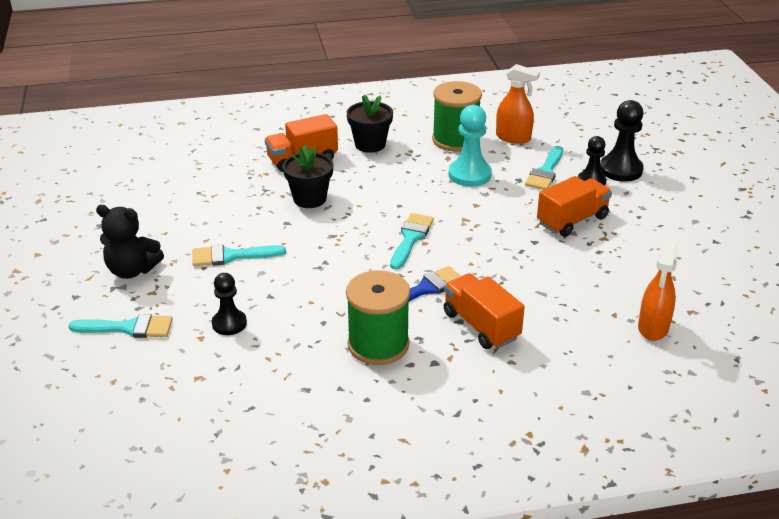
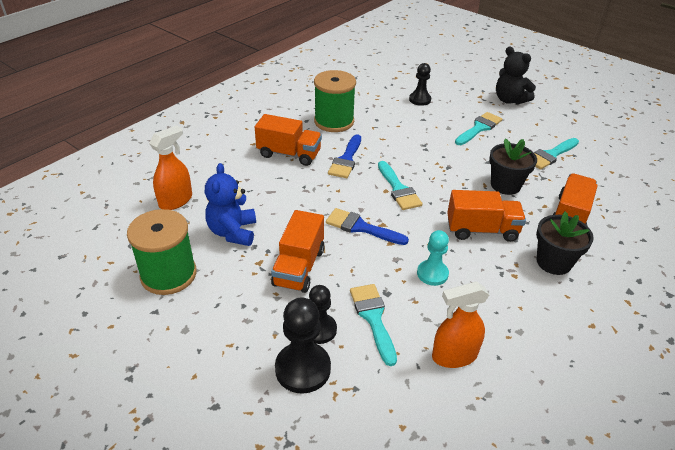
camera: 140 degrees right, 5 degrees up
turquoise brush [68,314,173,338] -> turquoise brush moved to [534,138,579,170]
black teddy bear [96,205,164,279] -> black teddy bear turned 105 degrees counterclockwise [496,46,536,104]
green spool [432,81,482,152] -> green spool moved to [127,209,197,295]
turquoise pawn [448,105,492,187] -> turquoise pawn [417,230,449,286], size x0.66
orange spray bottle [638,242,677,341] -> orange spray bottle turned 60 degrees clockwise [149,125,192,210]
none -> blue teddy bear [205,163,256,246]
none -> blue brush [326,208,409,245]
none -> orange truck [447,190,526,242]

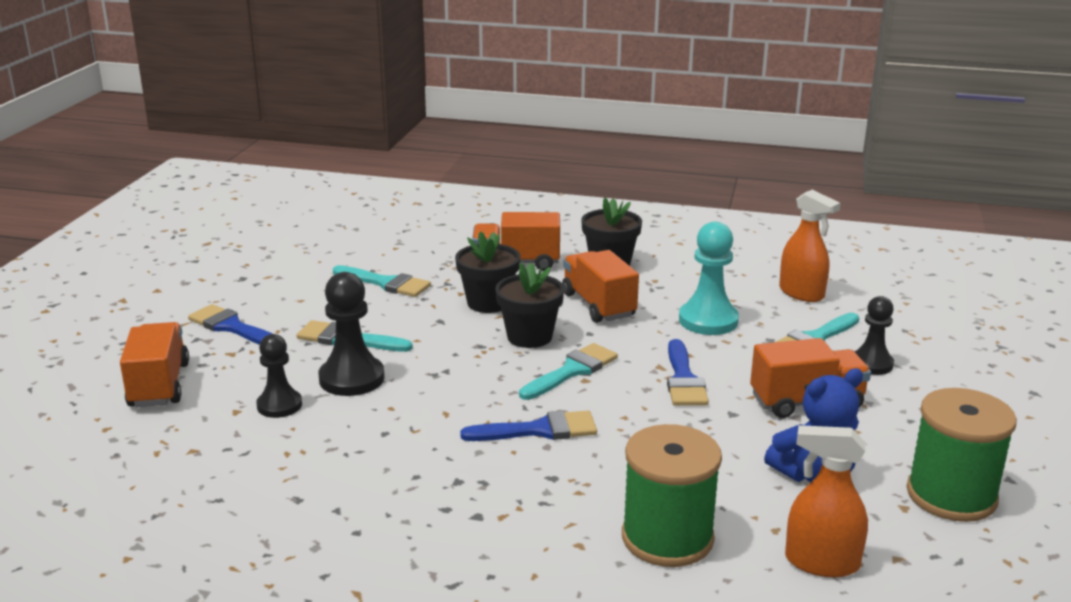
camera: 115 degrees left, 15 degrees down
orange truck [255,114,322,166] -> orange truck moved to [120,322,189,407]
black pawn [275,297,331,394] -> black pawn moved to [319,272,385,396]
green spool [314,70,356,132] -> green spool moved to [622,424,722,567]
turquoise pawn [417,230,449,286] -> turquoise pawn [679,222,739,335], size x1.52
black teddy bear [496,46,536,104] -> blue brush [188,304,272,345]
none -> black flower pot [495,263,564,348]

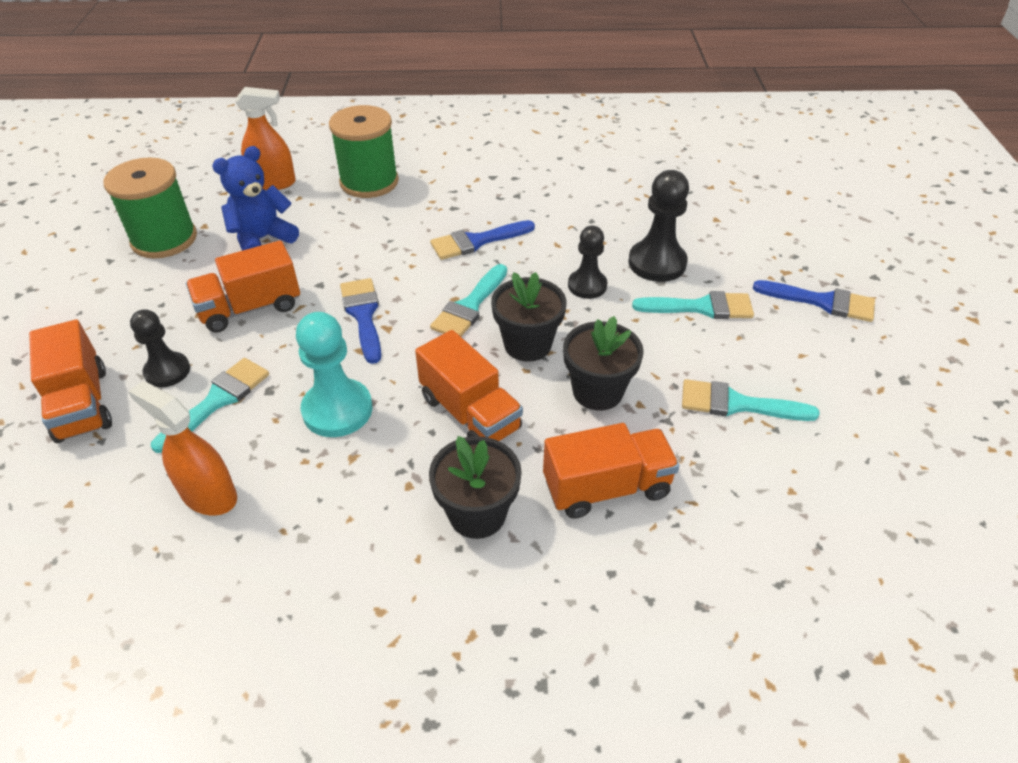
camera: 165 degrees right, 20 degrees up
orange truck [120,322,189,407] -> orange truck moved to [29,319,112,443]
black pawn [256,334,302,418] -> black pawn moved to [568,226,607,299]

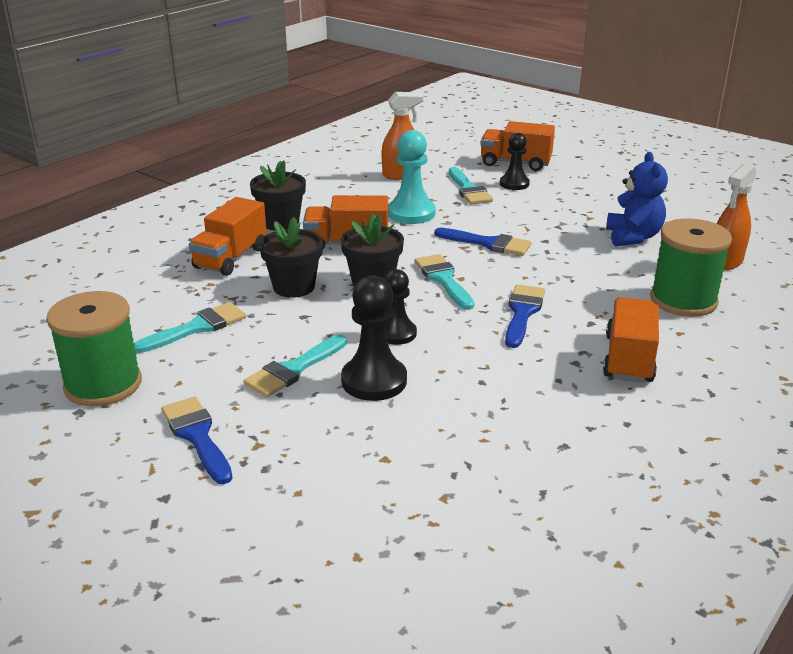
camera: 130 degrees right, 15 degrees down
green spool [103,158,197,259] -> green spool moved to [46,291,142,407]
orange truck [186,240,300,333] -> orange truck moved to [603,297,659,383]
blue brush [753,280,875,322] -> blue brush turned 90 degrees clockwise [161,397,233,484]

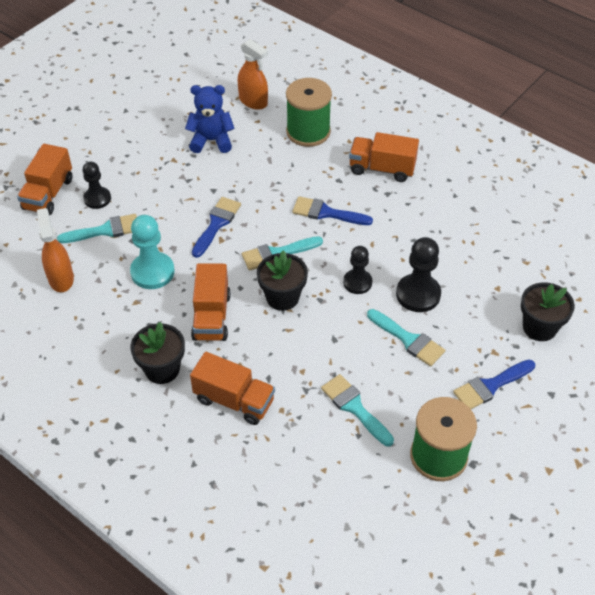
camera: 90 degrees left, 20 degrees up
black flower pot [259,217,323,298] -> black flower pot moved to [521,282,575,341]

